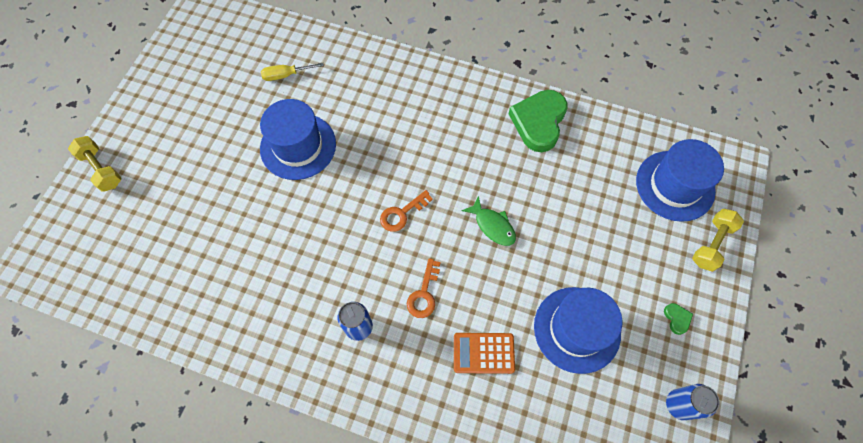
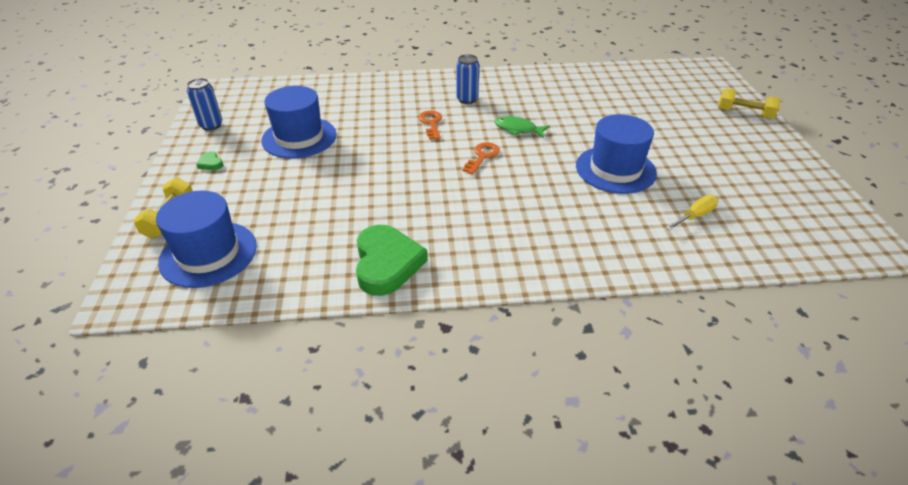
camera: 155 degrees right, 25 degrees down
orange calculator [454,333,515,374] -> none
green fish [462,196,516,246] -> green fish moved to [495,116,550,138]

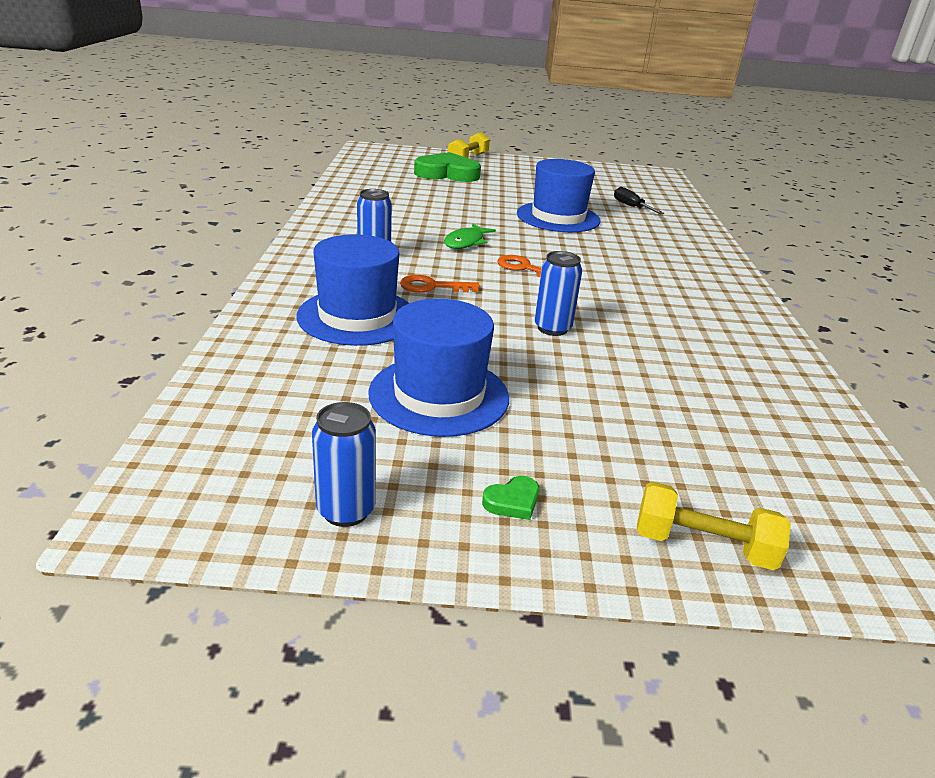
camera: 85 degrees left, 10 degrees down
blue hat [156,191,257,288] -> blue hat moved to [296,234,409,346]
green heart [356,225,428,296] -> green heart moved to [414,152,481,182]
yellow screwdriver [665,195,718,231] -> black screwdriver [614,187,664,214]
none -> blue can [534,251,582,336]

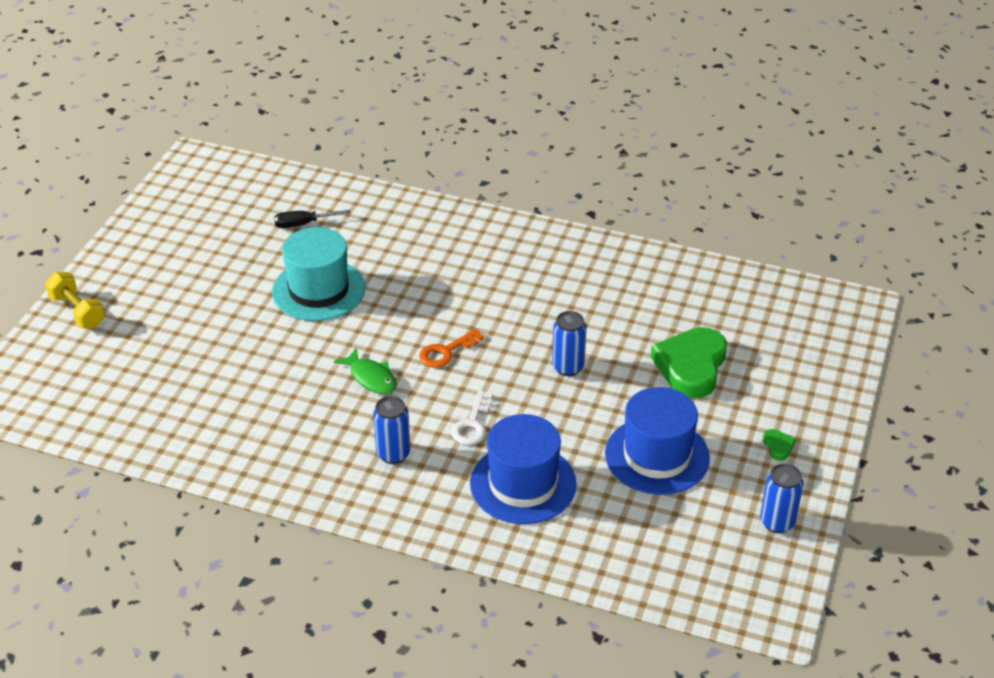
camera: 70 degrees left, 10 degrees up
orange key [400,275,480,293] -> white key [451,390,493,445]
green heart [414,152,481,182] -> green heart moved to [651,327,727,398]
blue hat [517,159,601,232] -> turquoise hat [272,227,366,321]
yellow dumbbell [637,482,791,570] -> none

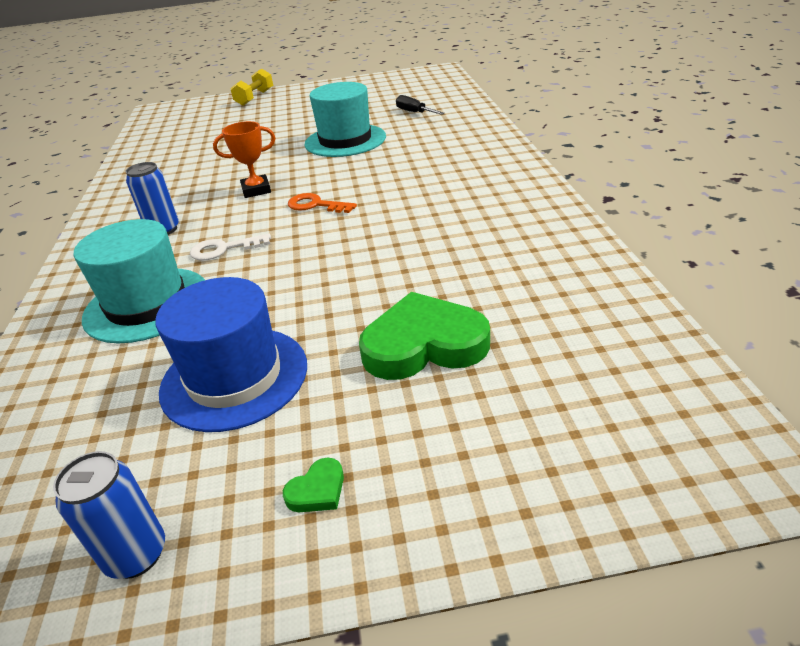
camera: 65 degrees right, 5 degrees down
green fish [334,347,397,394] -> orange trophy [213,121,275,198]
blue hat [470,414,577,524] -> turquoise hat [74,219,205,343]
blue can [552,311,586,376] -> none

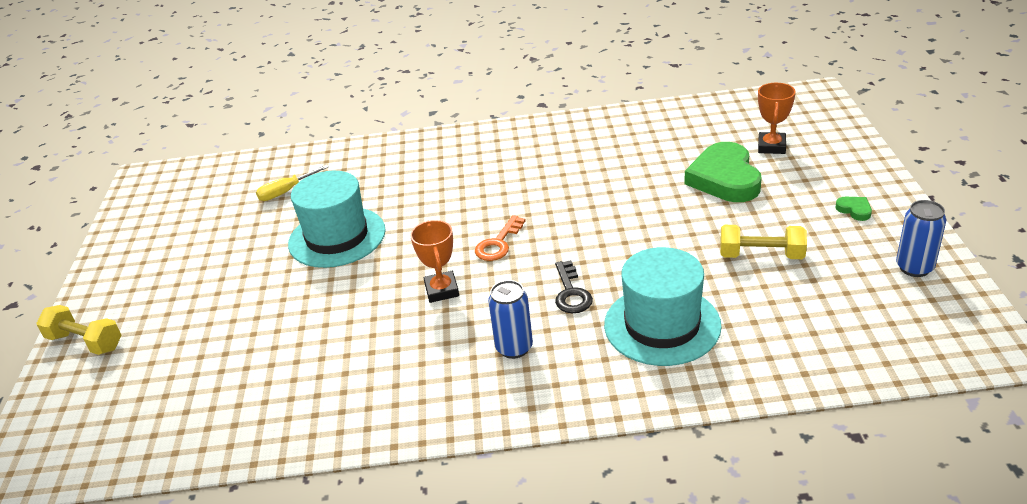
camera: 85 degrees left, 0 degrees up
blue hat [155,277,307,432] -> yellow dumbbell [720,225,807,259]
white key [190,234,271,261] -> black key [555,260,593,313]
black screwdriver [396,95,445,115] -> yellow screwdriver [256,165,329,201]
none -> orange trophy [758,83,796,154]

